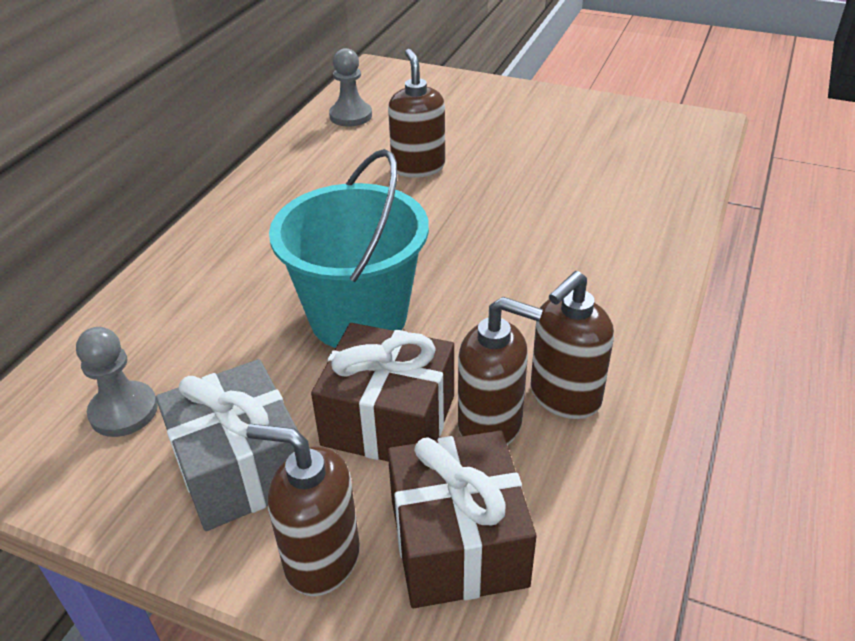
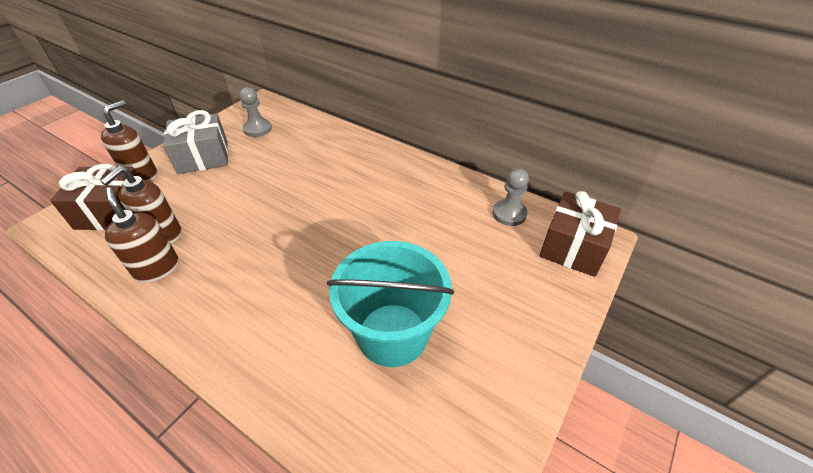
camera: 100 degrees right, 5 degrees up
turquoise bucket [269,149,429,348] -> turquoise bucket moved to [327,241,454,367]
brown gift [311,323,454,462] -> brown gift moved to [539,191,621,277]
brown soap dispenser [388,49,445,178] -> none

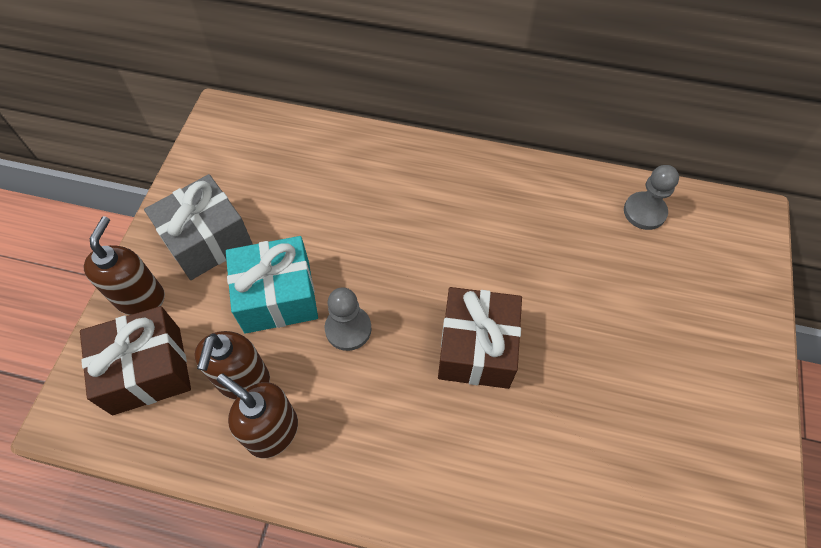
camera: 20 degrees left, 15 degrees up
grey pawn [239,87,272,137] -> grey pawn moved to [325,287,372,351]
turquoise bucket [327,241,454,367] -> none
brown gift [539,191,621,277] -> brown gift moved to [438,287,522,389]
none -> turquoise gift [226,236,318,334]

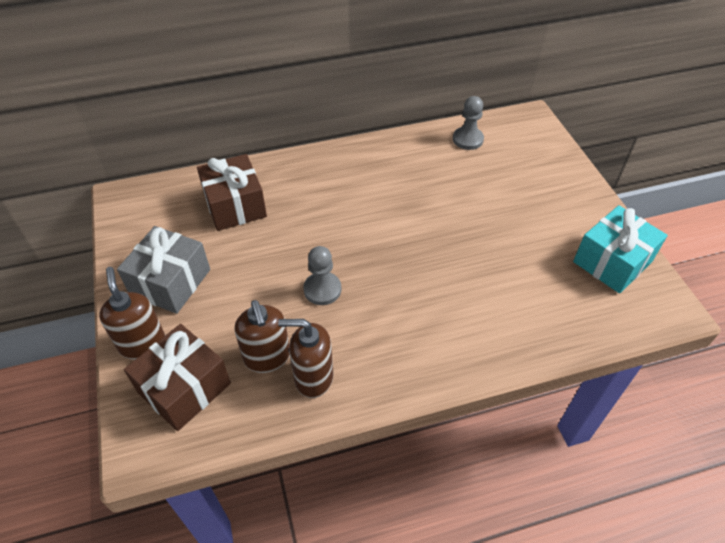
camera: 30 degrees left, 10 degrees down
turquoise gift [226,236,318,334] -> turquoise gift moved to [573,205,668,293]
brown gift [438,287,522,389] -> brown gift moved to [197,154,267,231]

